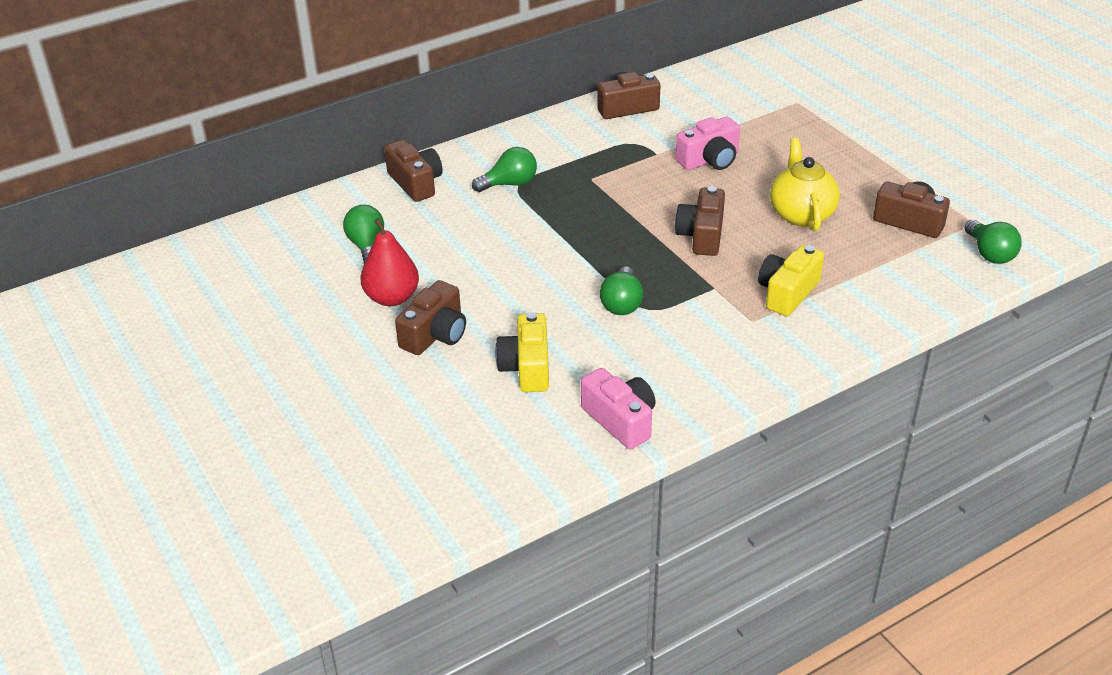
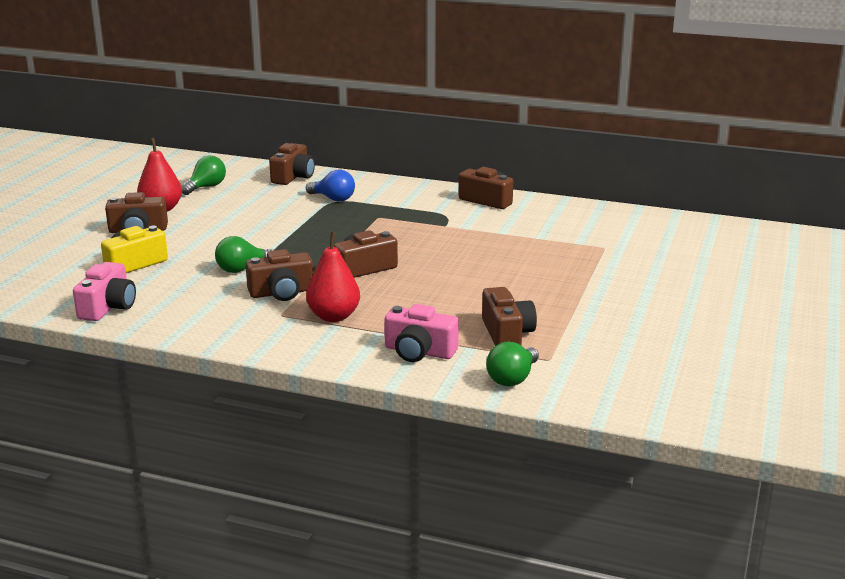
camera: 50 degrees right, 15 degrees down
green light bulb [472,147,537,192] -> blue light bulb [306,170,355,202]
pink camera [676,117,740,170] -> pink camera moved to [385,304,459,362]
yellow camera [758,245,824,316] -> red pear [306,232,360,322]
yellow teapot [770,138,840,231] -> none
none -> brown camera [245,249,313,301]

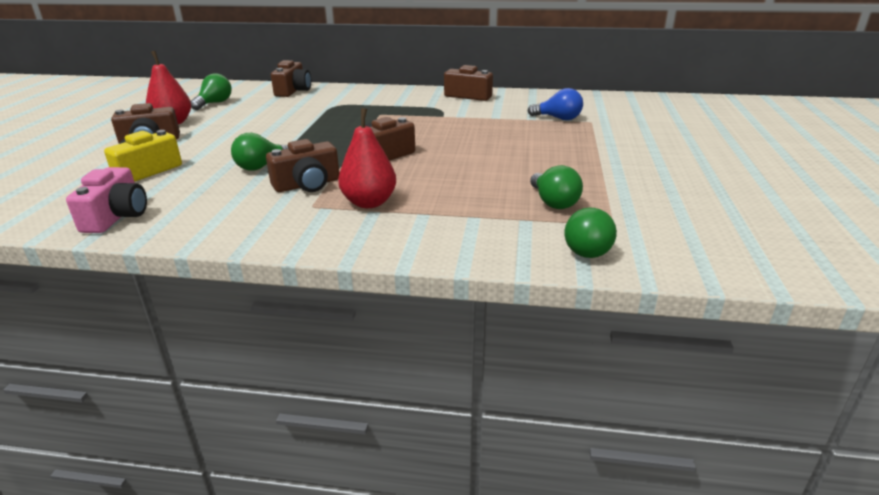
camera: 10 degrees left, 5 degrees up
blue light bulb [306,170,355,202] -> blue light bulb moved to [527,88,583,120]
pink camera [385,304,459,362] -> none
brown camera [482,287,537,346] -> green light bulb [530,165,583,209]

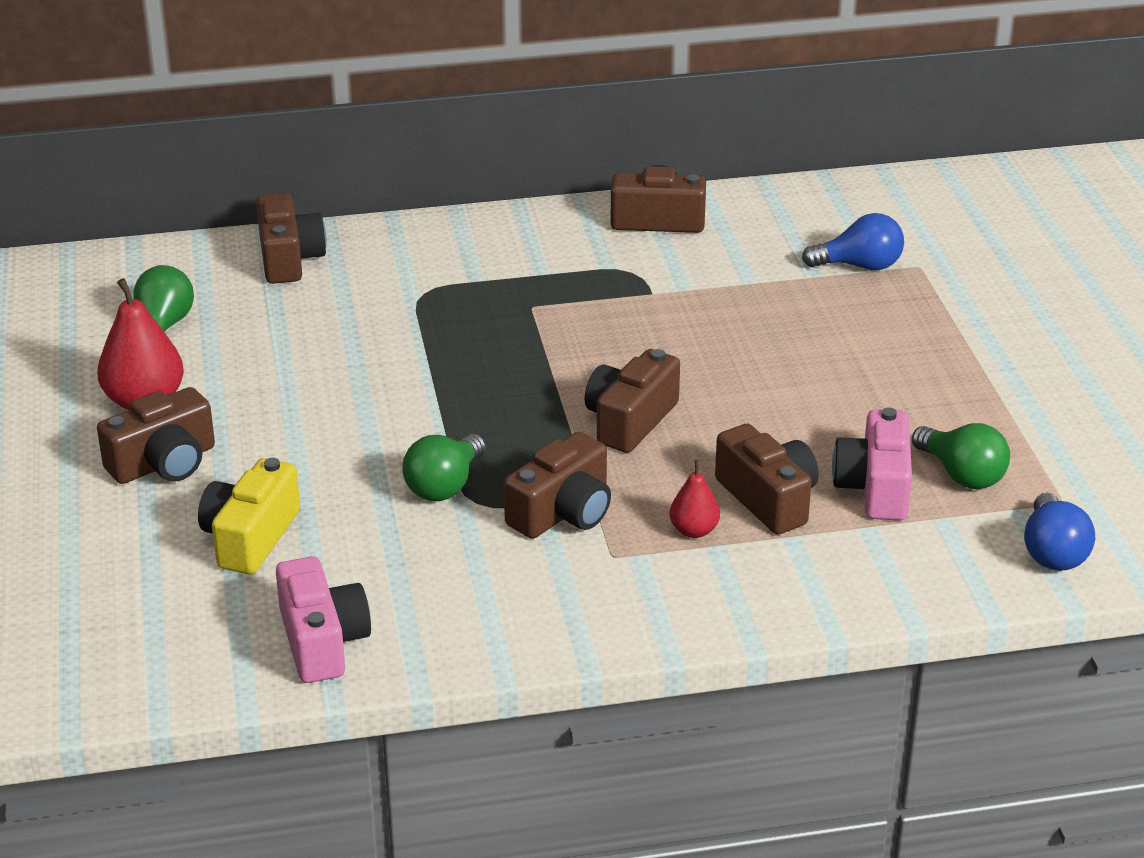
camera: 20 degrees left, 5 degrees up
red pear [338,108,396,208] -> red pear [670,460,720,538], size x0.55
green light bulb [564,208,617,258] -> blue light bulb [1024,493,1095,571]
none -> brown camera [715,424,819,534]
none -> pink camera [832,407,912,521]

